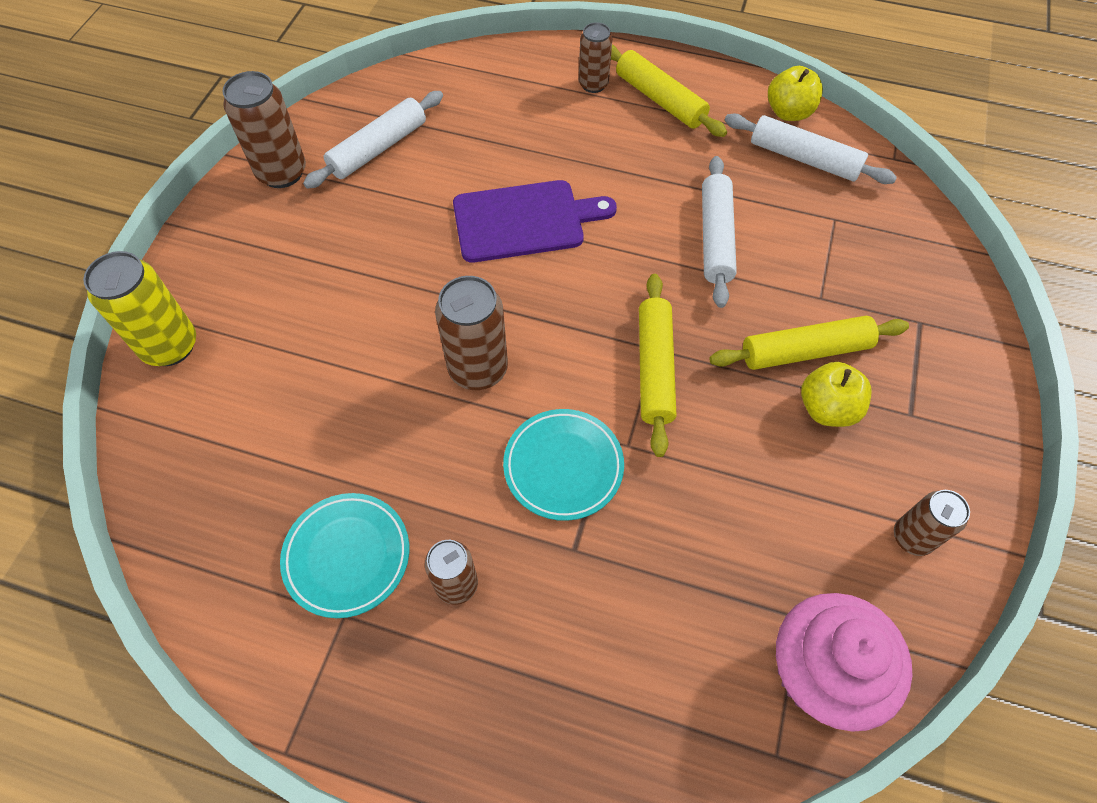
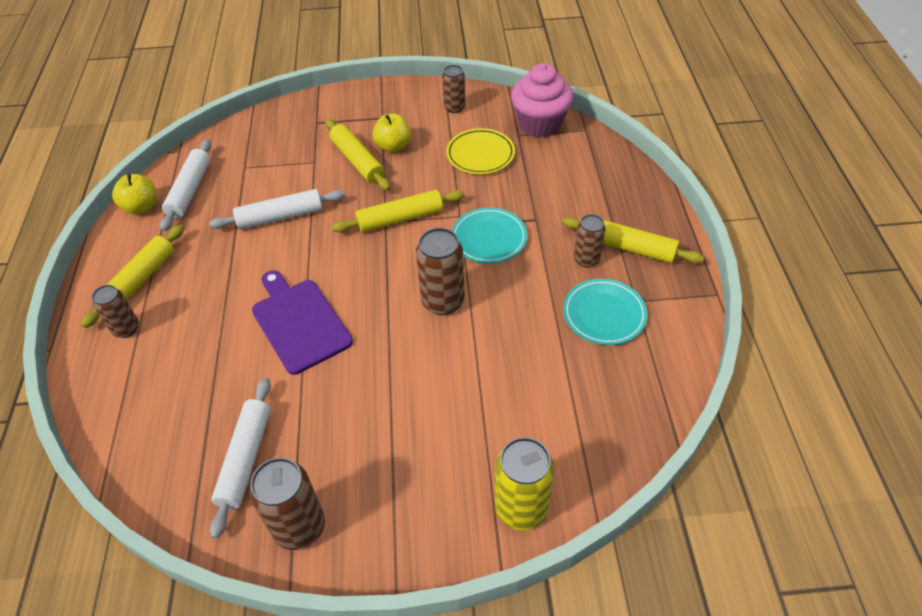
camera: 110 degrees left, 10 degrees down
white rolling pin [303,91,443,189] -> white rolling pin turned 75 degrees clockwise [210,378,271,539]
none -> yellow plate [446,128,515,174]
none -> yellow rolling pin [562,217,704,264]

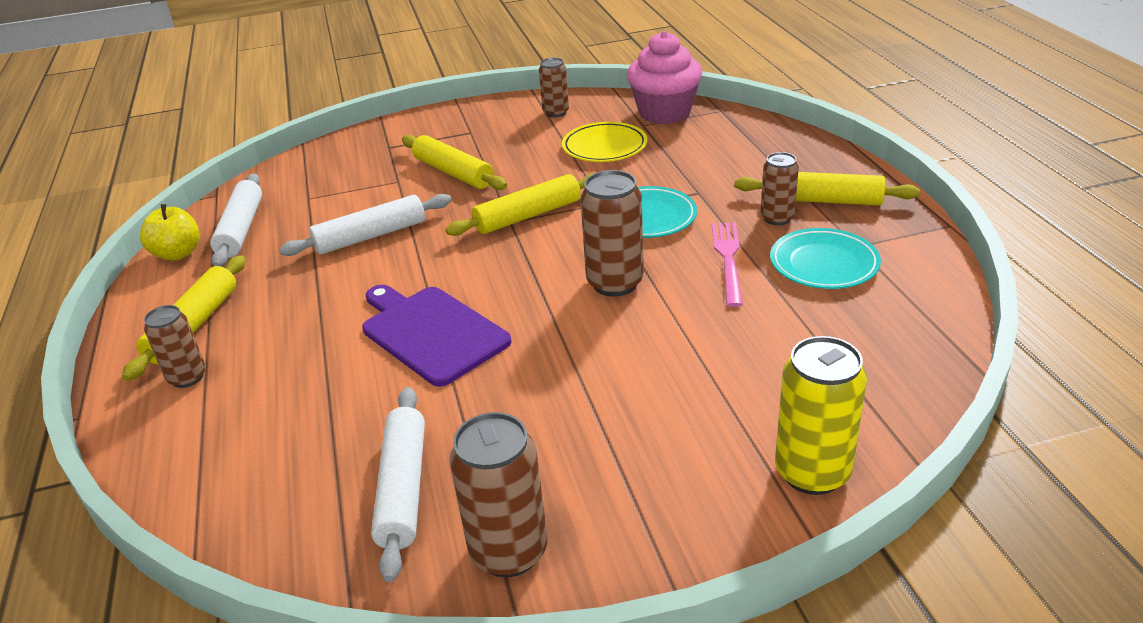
camera: 10 degrees left, 15 degrees down
yellow apple [372,114,411,152] -> none
none -> pink fork [712,223,743,307]

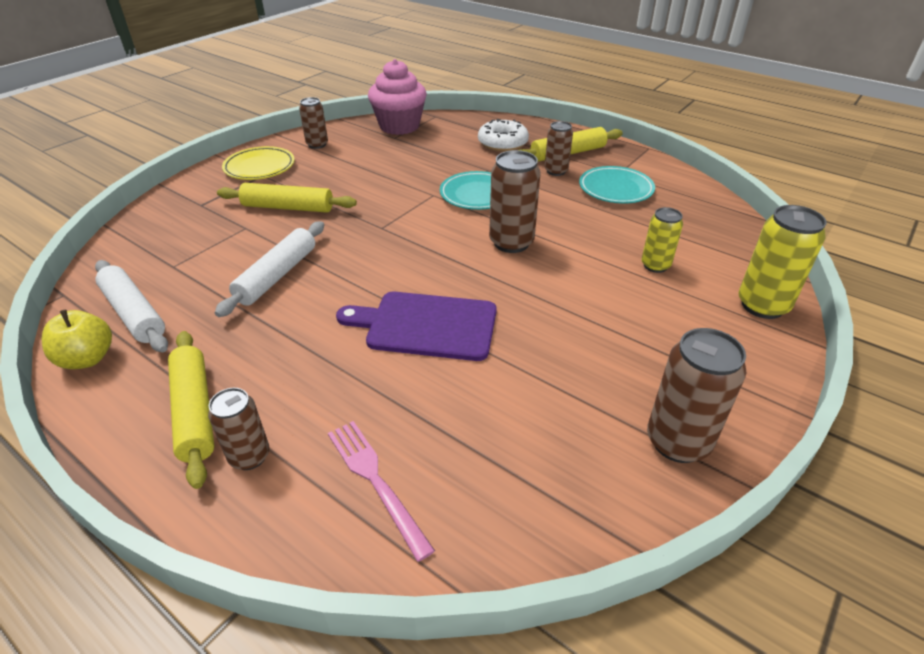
camera: 40 degrees left, 5 degrees up
white rolling pin [371,387,425,582] -> none
yellow rolling pin [445,173,594,236] -> none
yellow plate [562,122,647,162] -> yellow plate moved to [222,146,295,180]
pink fork [712,223,743,307] -> pink fork moved to [328,421,435,562]
none -> white donut [478,119,529,152]
none -> yellow can [641,207,683,273]

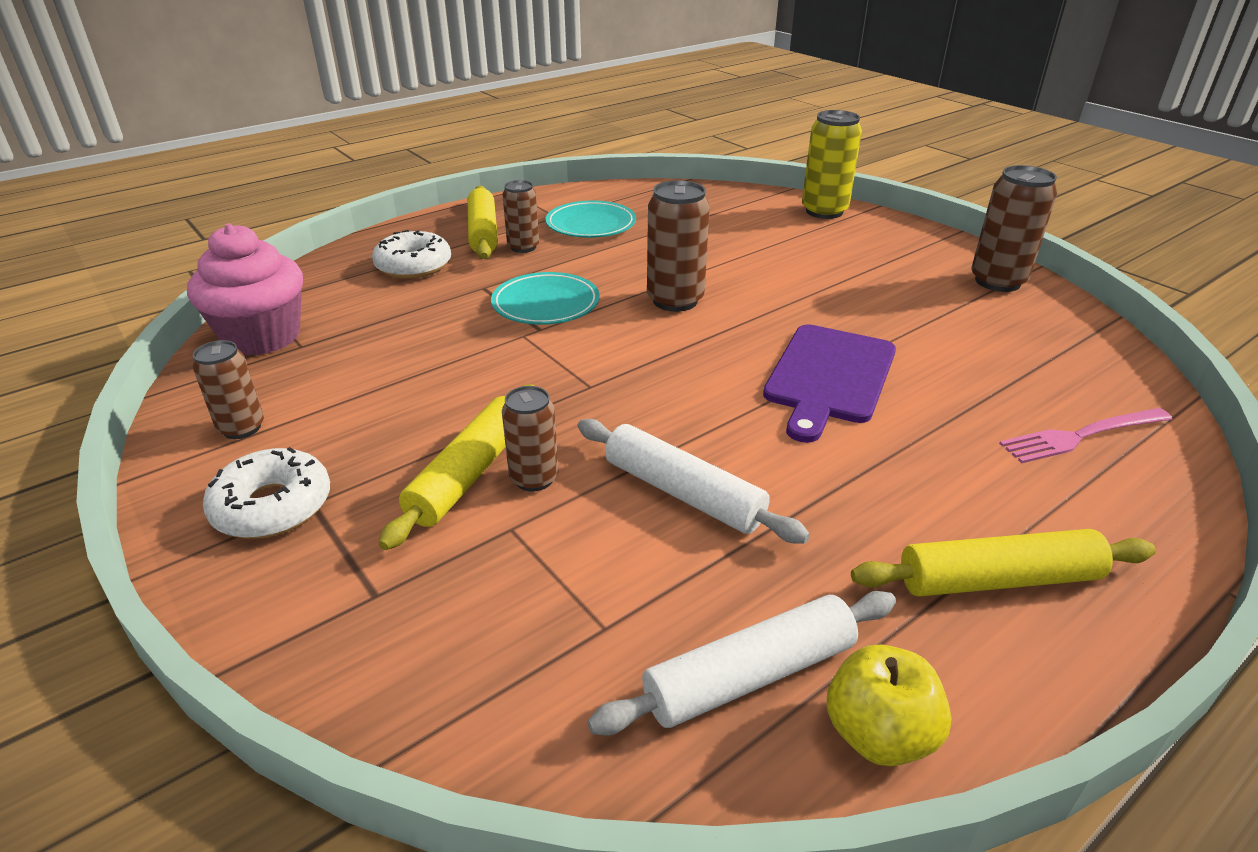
camera: 75 degrees left, 5 degrees down
brown can [208,388,269,470] -> brown can moved to [502,386,559,492]
yellow plate [222,146,295,180] -> white donut [203,447,330,539]
yellow can [641,207,683,273] -> none

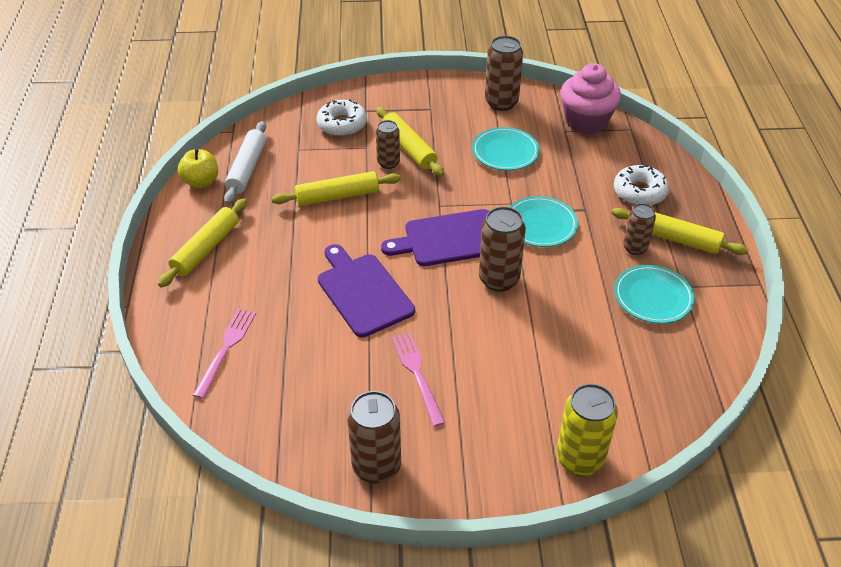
camera: 125 degrees right, 10 degrees up
brown can [193,340,264,439] -> brown can [485,36,523,111], size x1.59
white donut [203,447,330,539] -> white donut moved to [316,99,367,137]
white rolling pin [578,419,810,544] -> yellow rolling pin [271,171,401,206]
none -> purple cutting board [381,209,489,266]
none -> pink fork [392,333,445,427]
none -> turquoise plate [472,127,540,170]

